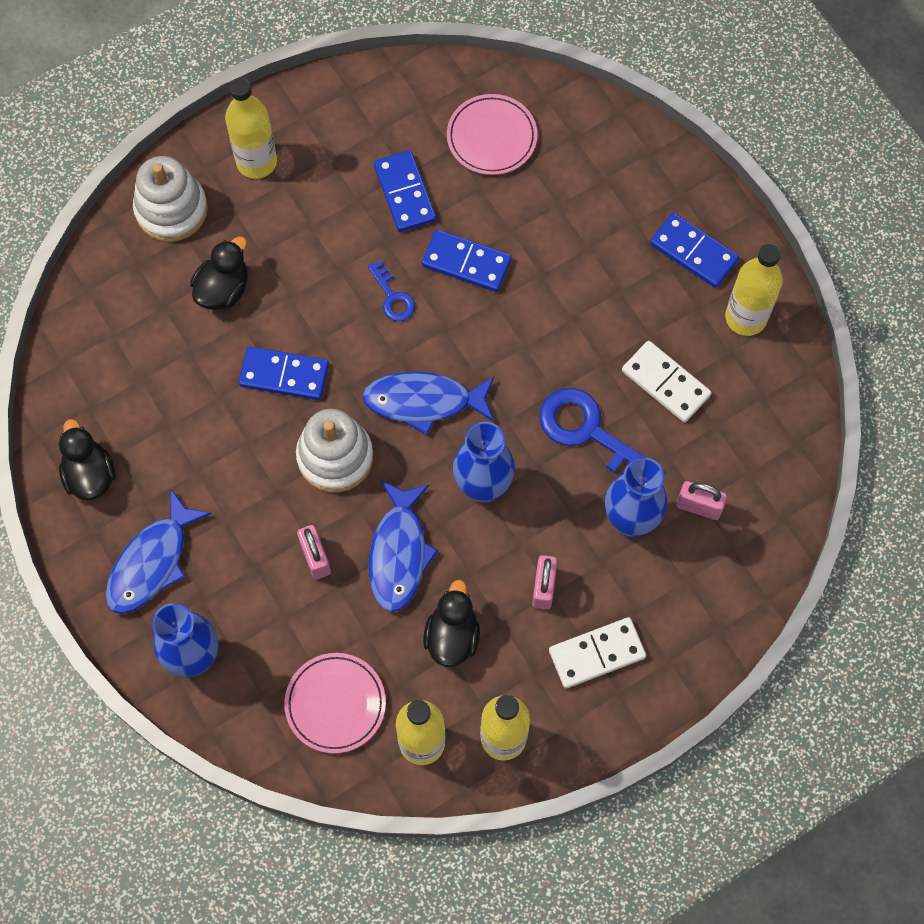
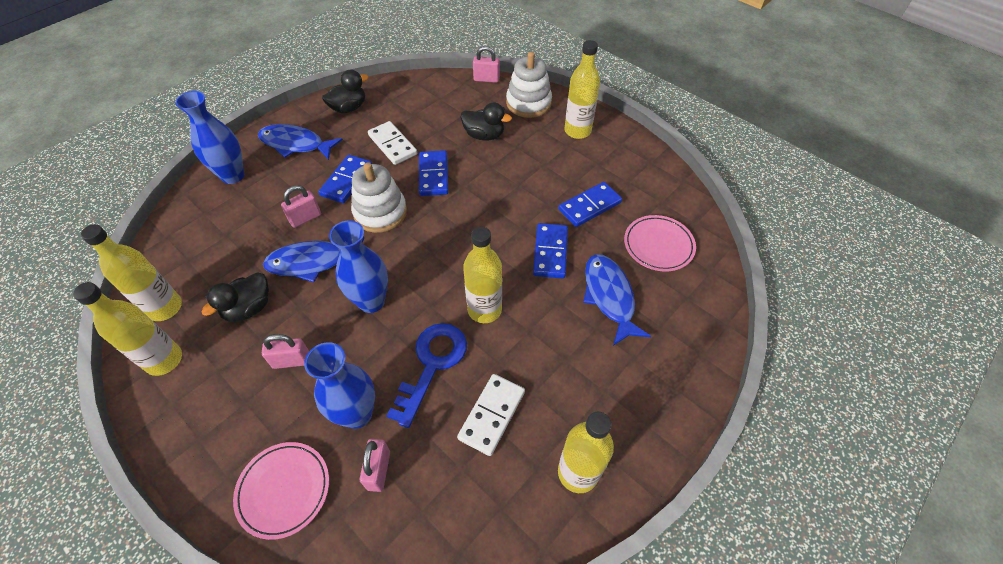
camera: 75 degrees right, 15 degrees down
pink plate [284,653,386,753] -> pink plate moved to [233,442,329,540]
blue fish [362,372,495,435] -> blue fish moved to [583,254,651,346]
blue key [368,260,415,321] -> none
black duck [423,580,480,667] -> black duck turned 135 degrees clockwise [202,272,269,322]
white domino [549,617,646,688] -> white domino moved to [368,121,417,165]
blue domino [650,213,739,288] -> blue domino moved to [318,155,372,203]
none -> yellow bottle [463,227,502,323]
none -> pink padlock [473,46,500,83]

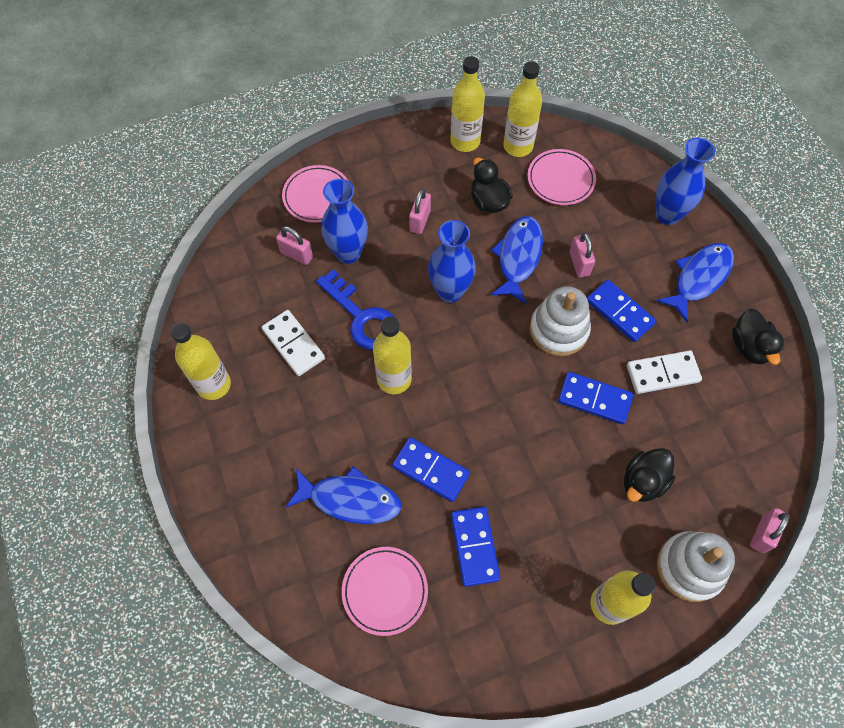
camera: 115 degrees right, 10 degrees up
none -> pink plate [528,149,596,205]

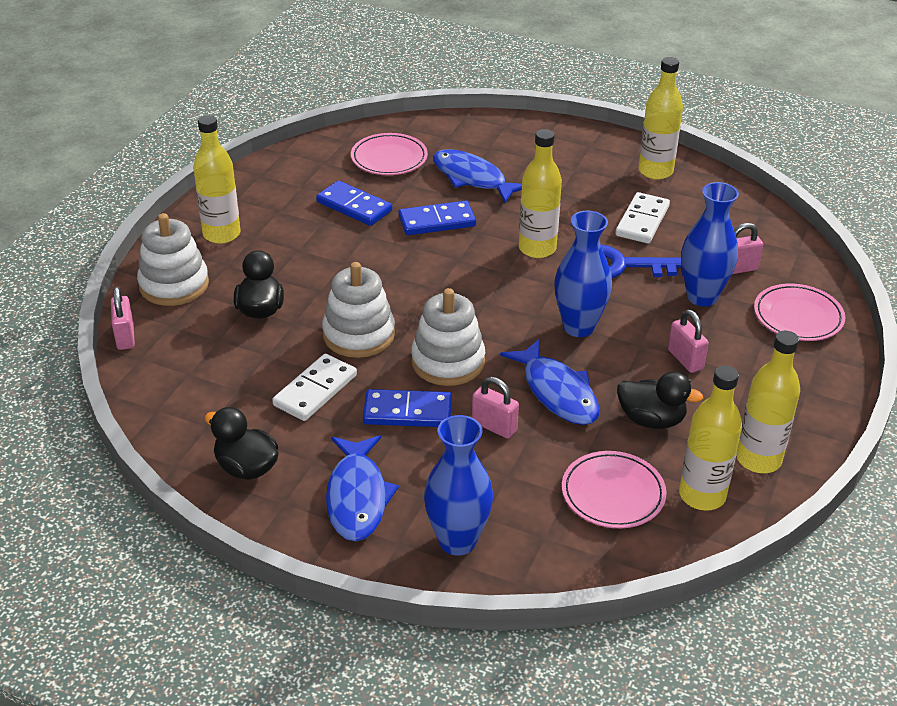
camera: 135 degrees right, 25 degrees down
white domino [261,310,325,376] -> white domino turned 75 degrees counterclockwise [615,192,670,244]
blue fish [285,466,401,524] -> blue fish turned 75 degrees clockwise [433,149,522,204]
blue domino [558,372,633,424] -> white stacking toy [322,262,395,358]

